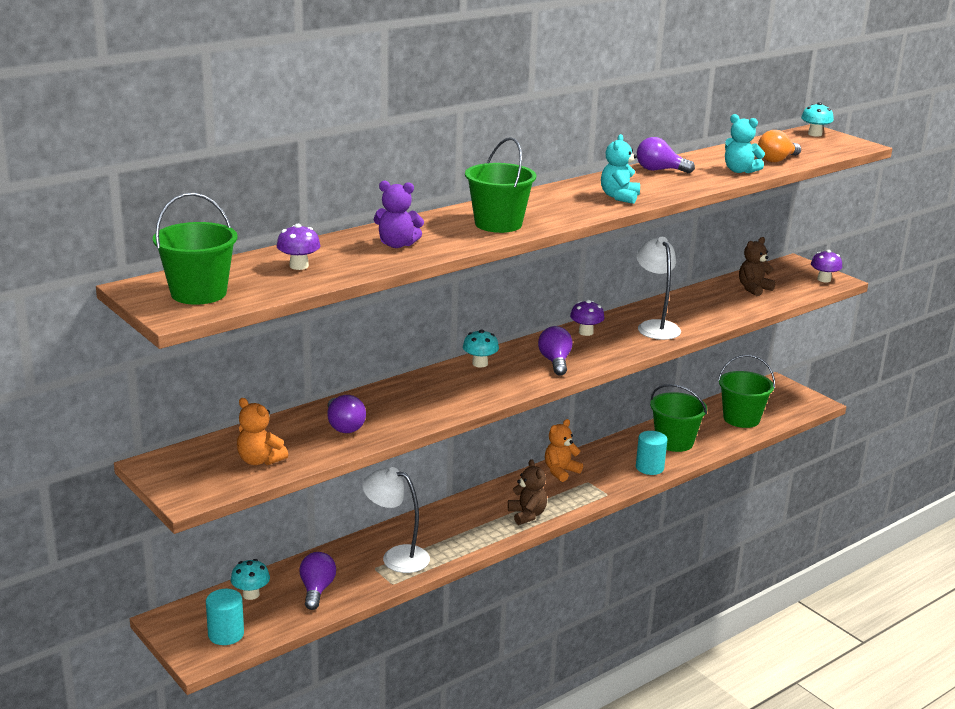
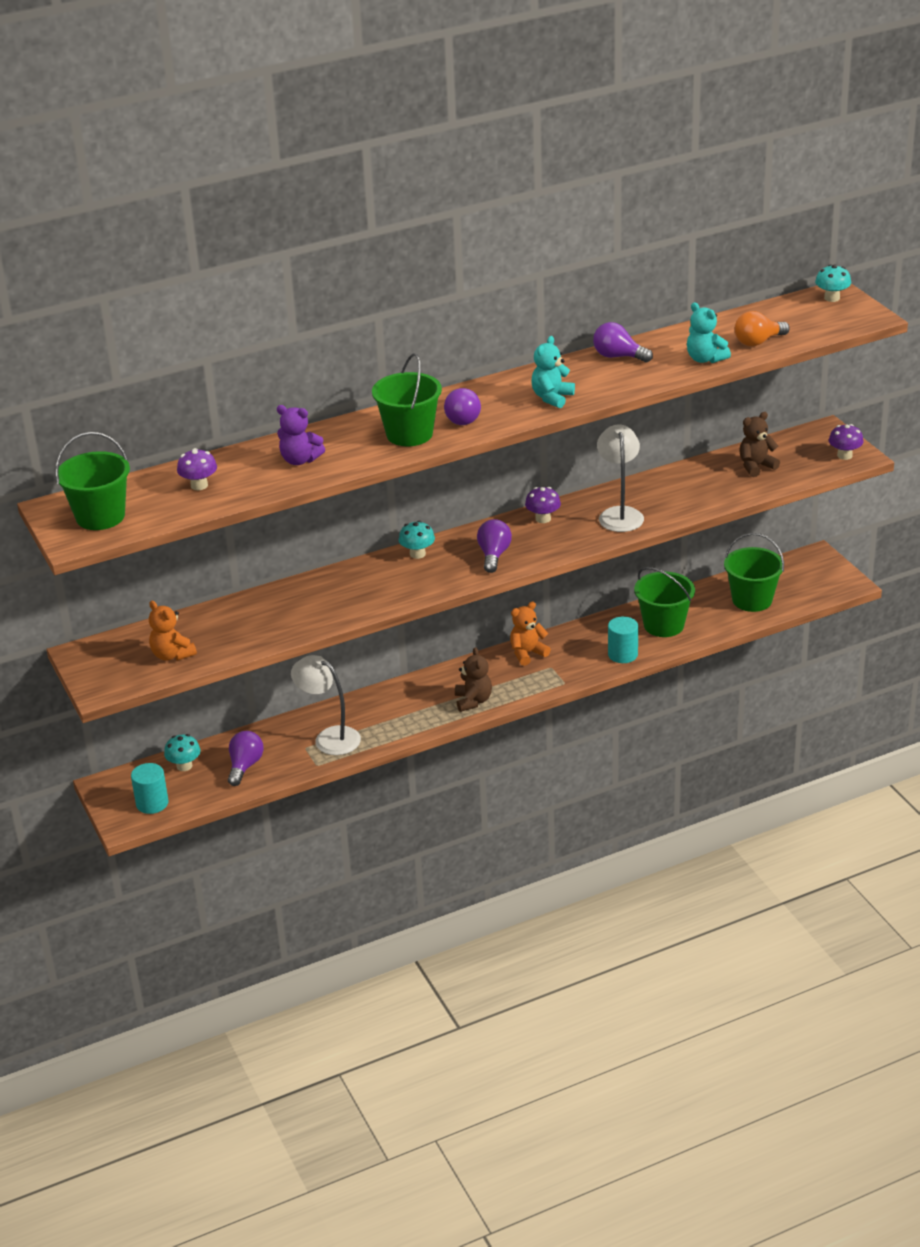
camera: 15 degrees right, 10 degrees up
purple light bulb [327,395,366,433] -> purple light bulb moved to [444,388,481,425]

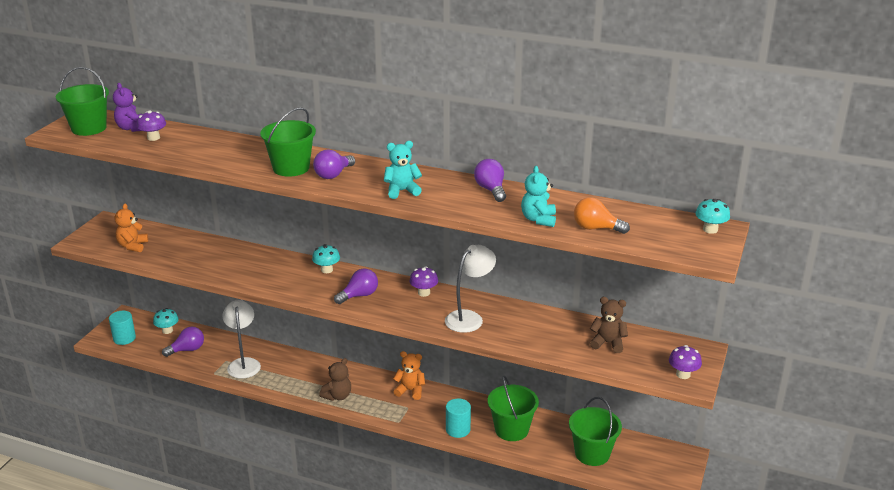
camera: 45 degrees right, 5 degrees down
purple teddy bear [277,405,325,465] -> purple teddy bear moved to [113,83,142,132]

